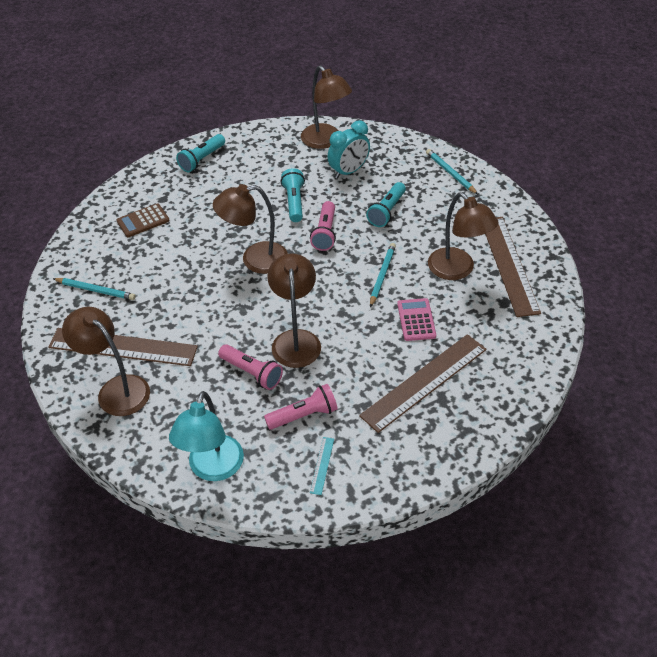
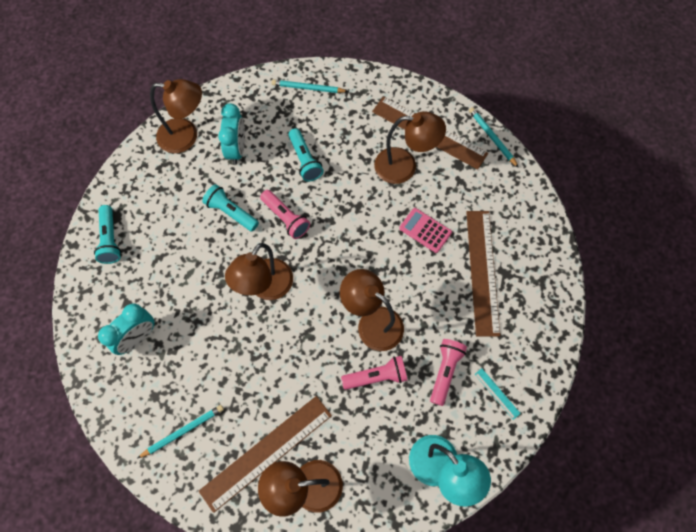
camera: 50 degrees left, 20 degrees up
brown calculator [117,203,170,237] -> turquoise clock [98,304,155,355]
turquoise pencil [370,243,396,307] -> turquoise pencil moved to [469,107,519,168]

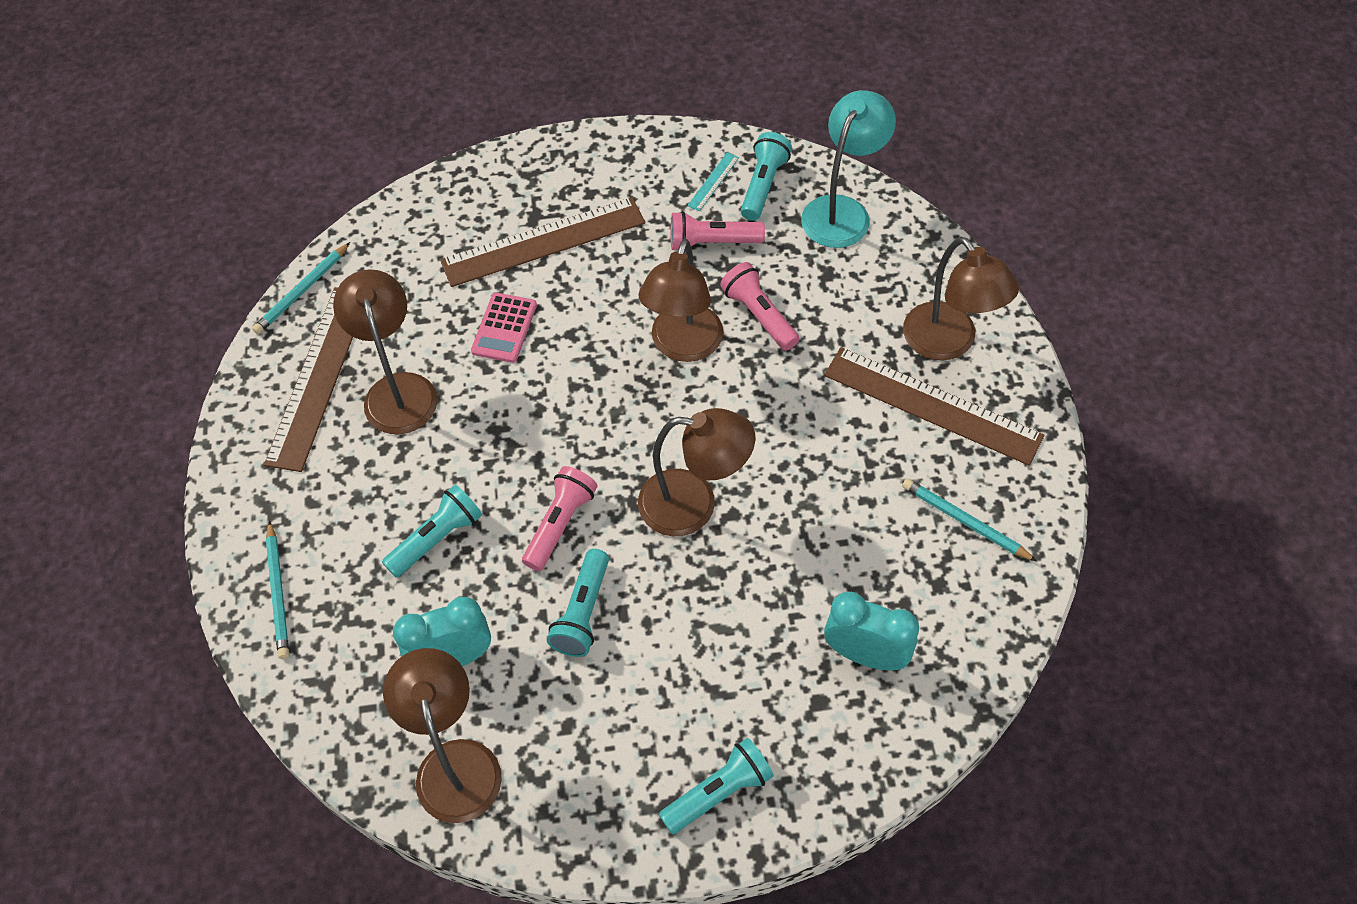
camera: 110 degrees left, 10 degrees down
none -> turquoise flashlight [741,132,792,221]

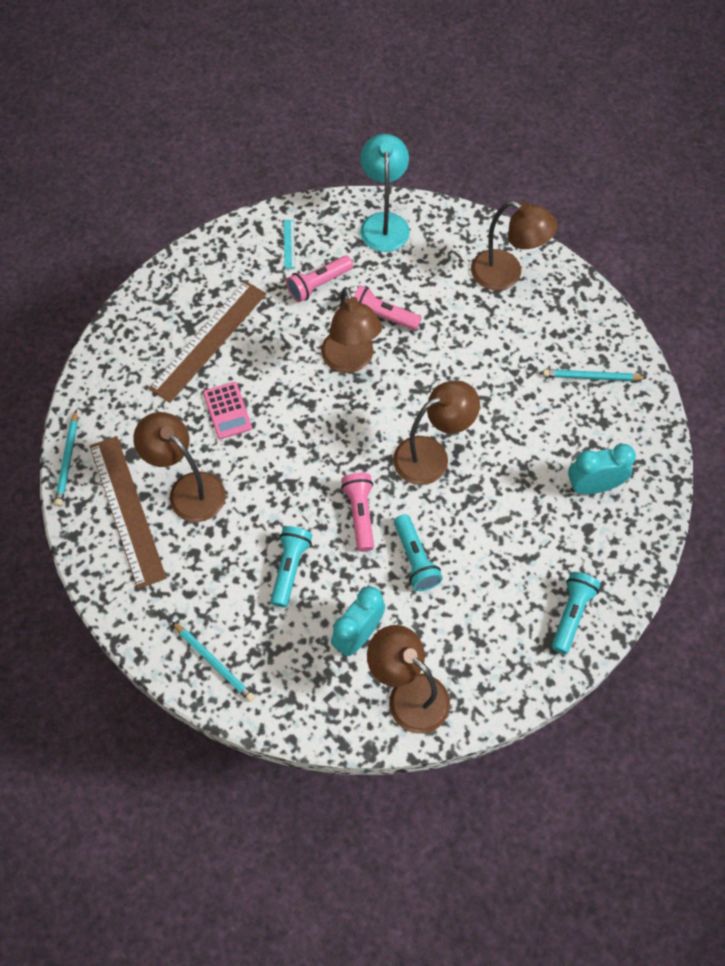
camera: 35 degrees left, 5 degrees up
turquoise flashlight [741,132,792,221] -> none
brown ruler [824,347,1045,466] -> none

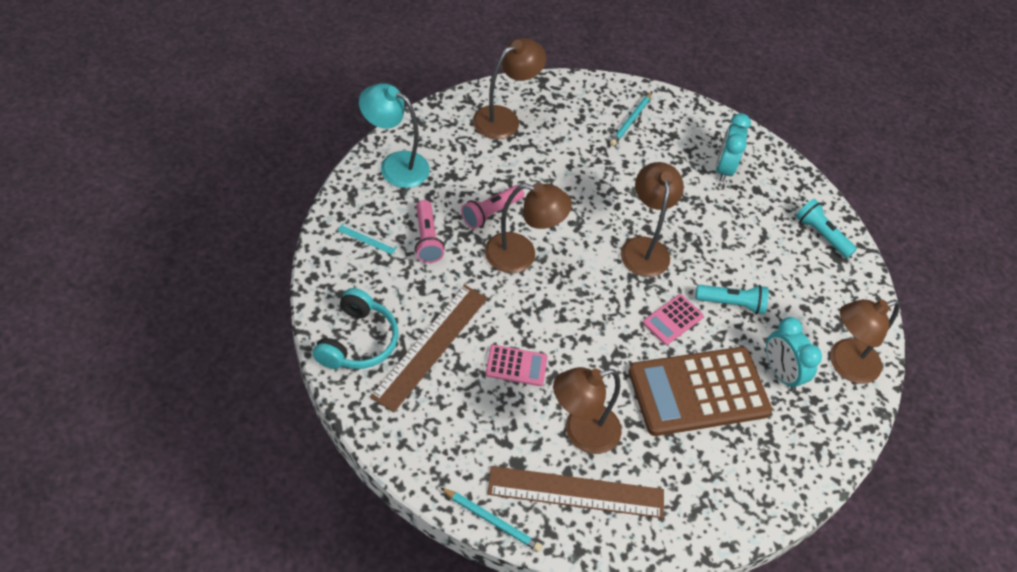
camera: 70 degrees left, 10 degrees down
brown ruler [149,281,266,403] -> brown ruler turned 60 degrees clockwise [370,285,487,412]
turquoise pencil [172,621,255,702] -> none
turquoise flashlight [271,526,312,607] -> brown calculator [628,347,772,436]
pink flashlight [341,473,374,552] -> pink calculator [643,294,704,345]
none -> turquoise headphones [313,288,398,369]

